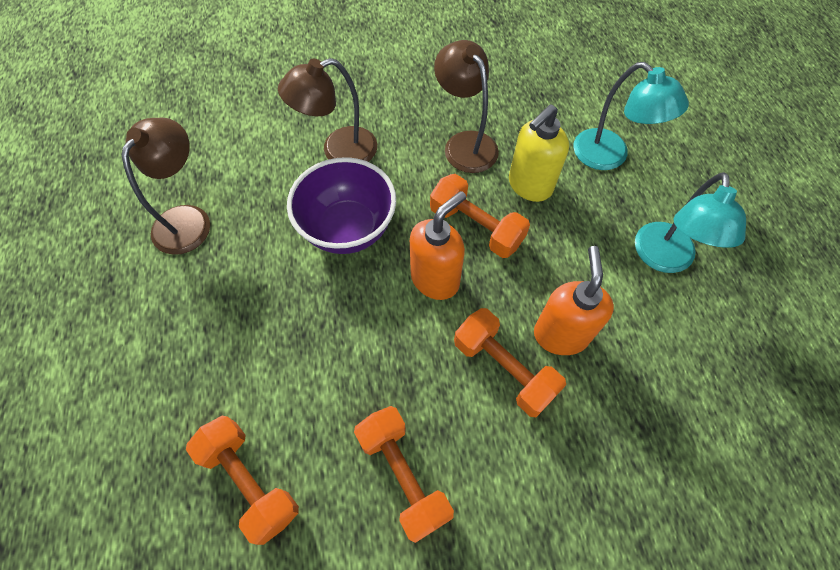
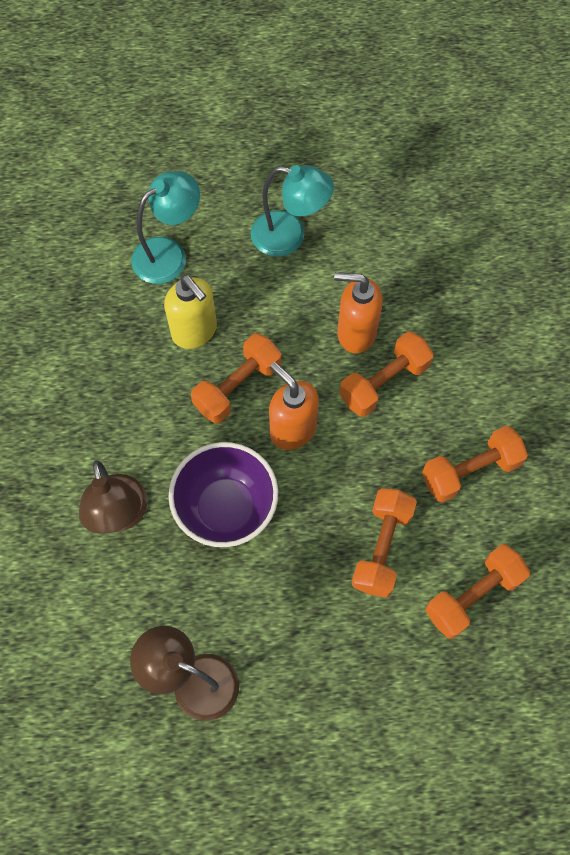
camera: 85 degrees left, 5 degrees up
brown lamp [434,40,499,173] -> none
none -> orange dumbbell [351,488,417,598]

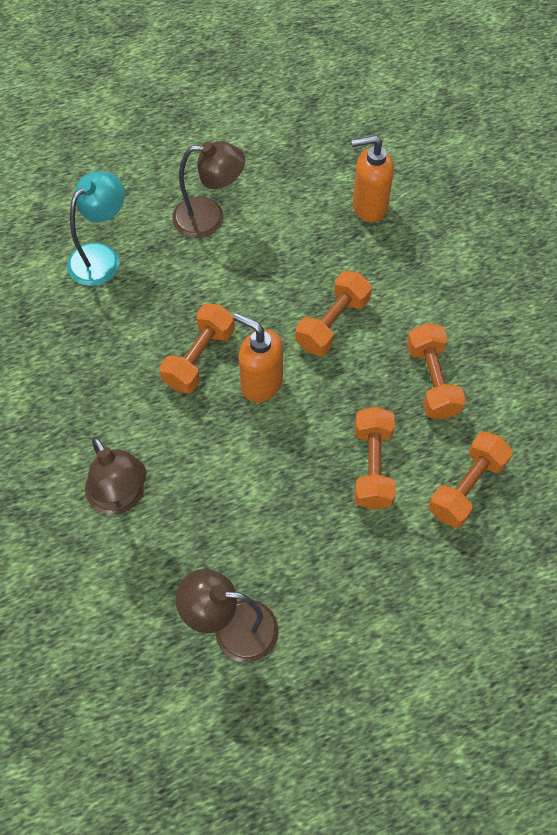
camera: 15 degrees left, 5 degrees down
yellow soap dispenser [164,275,217,349] -> none
purple bowl [168,442,278,547] -> none
turquoise lamp [251,165,334,257] -> brown lamp [172,141,245,238]
orange soap dispenser [334,272,383,353] -> orange soap dispenser moved to [352,136,394,223]
orange dumbbell [422,426,528,503] -> orange dumbbell turned 60 degrees counterclockwise [407,323,466,420]

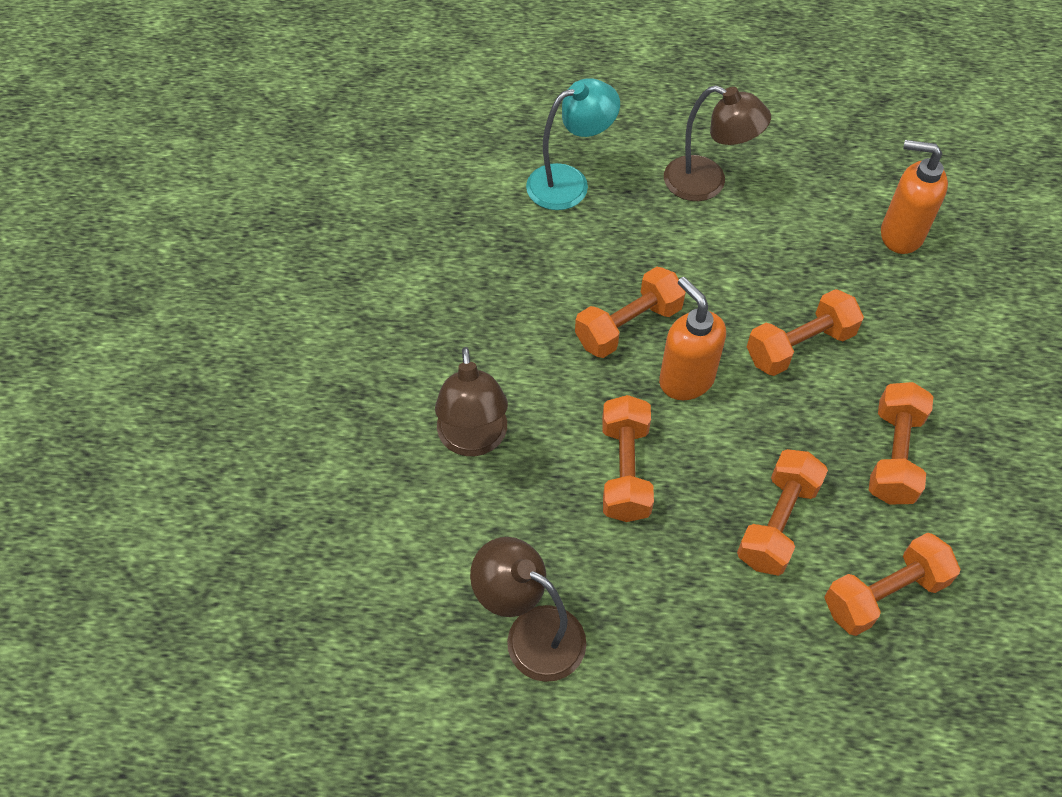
camera: 25 degrees right, 5 degrees down
none -> orange dumbbell [602,395,654,522]

